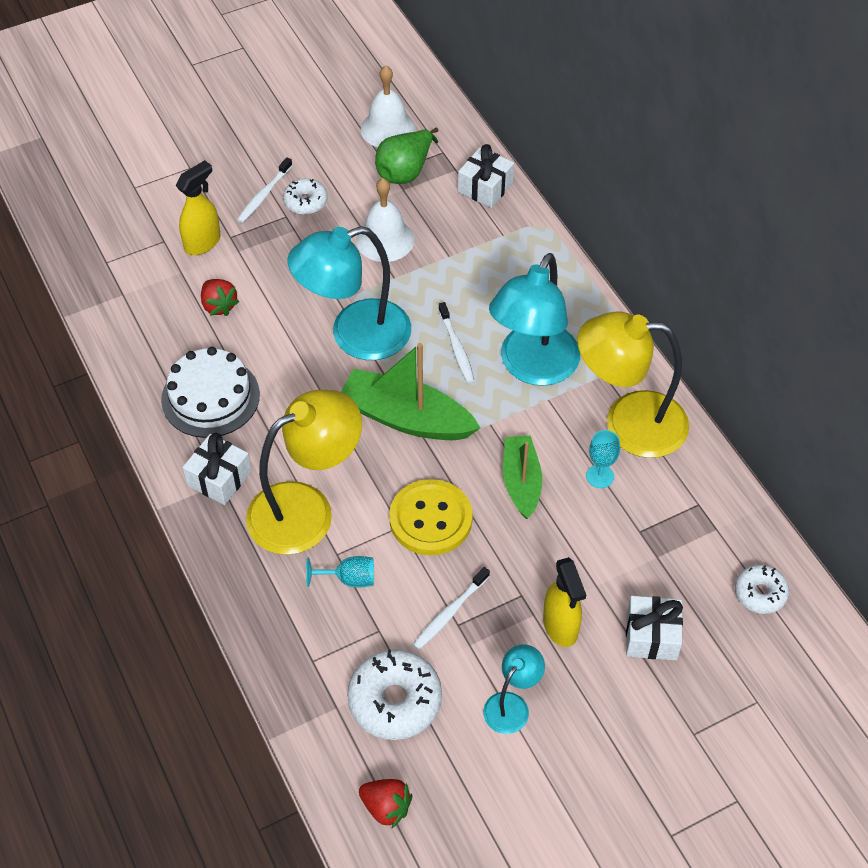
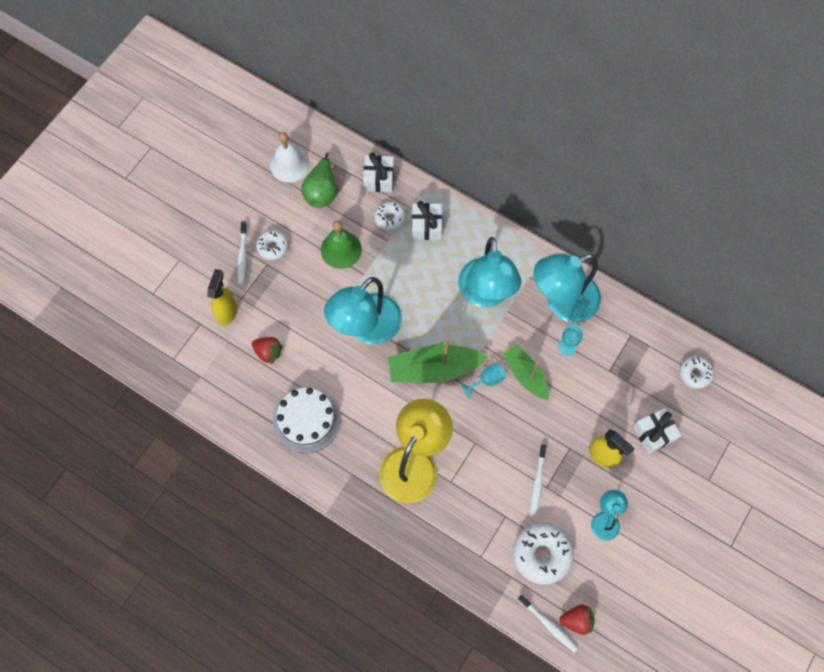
camera: 30 degrees left, 15 degrees up
white gift [183,433,251,505] -> white gift moved to [412,201,442,240]
turquoise goblet [306,556,374,588] -> turquoise goblet moved to [461,363,506,399]
white bell [356,178,414,262] -> green bell [321,221,362,269]
yellow button [389,479,473,555] -> none
white toothbrush [438,302,474,383] -> white toothbrush moved to [518,595,578,653]
yellow lamp [577,311,689,458] -> turquoise lamp [533,253,601,323]
none -> white donut [374,202,406,231]

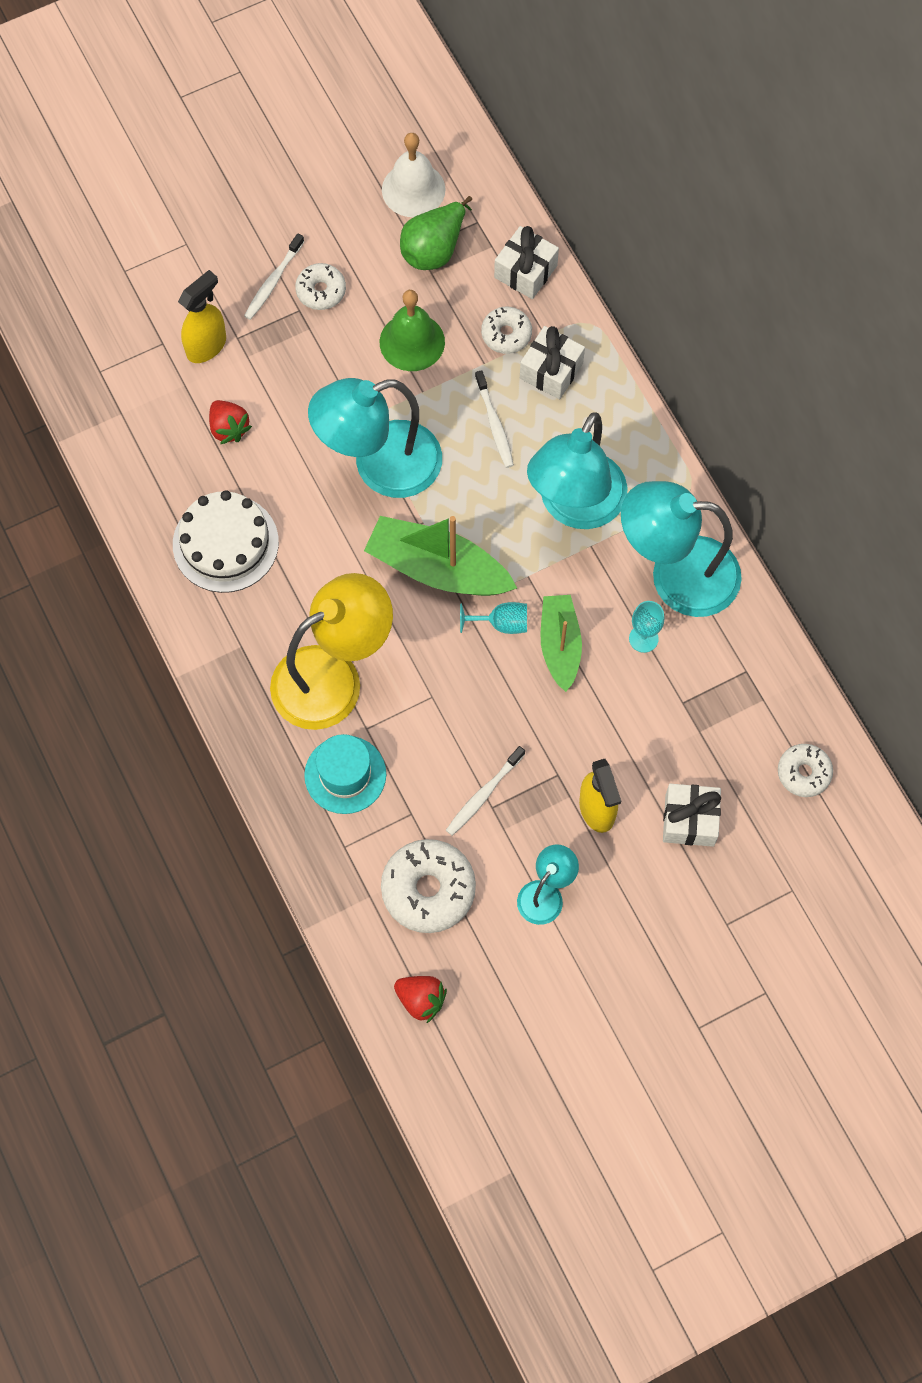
camera: 30 degrees right, 0 degrees up
white toothbrush [518,595,578,653] -> white toothbrush moved to [475,370,514,468]
none -> turquoise hat [304,734,386,814]

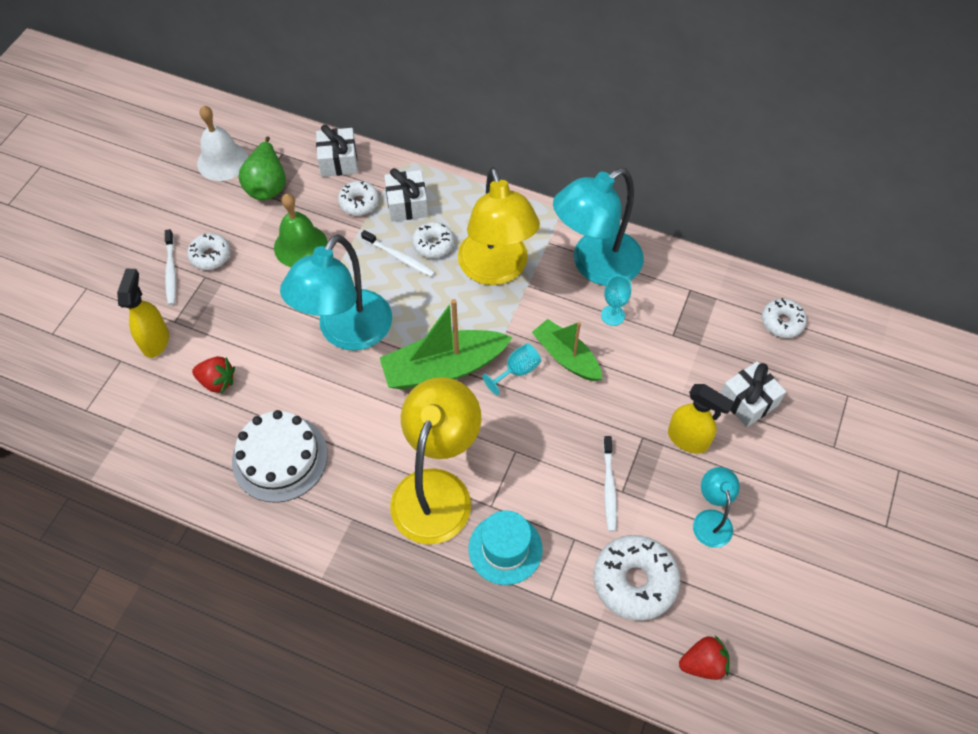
camera: 40 degrees left, 10 degrees down
turquoise lamp [527,412,628,529] -> yellow lamp [458,167,540,285]
none -> white donut [412,222,454,258]

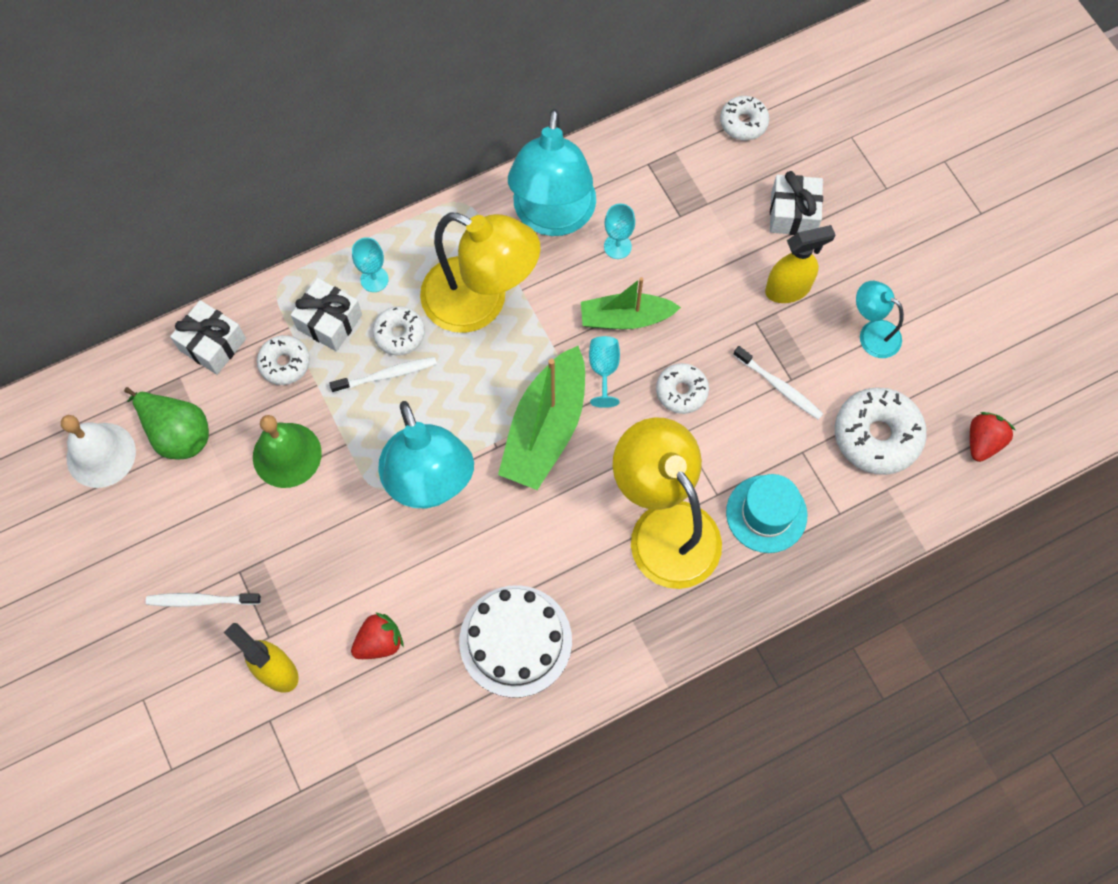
camera: 50 degrees left, 10 degrees up
white toothbrush [165,229,176,305] -> white toothbrush turned 150 degrees clockwise [146,593,261,607]
white donut [187,233,231,270] -> white donut moved to [656,363,709,414]
none -> turquoise goblet [352,237,389,292]

